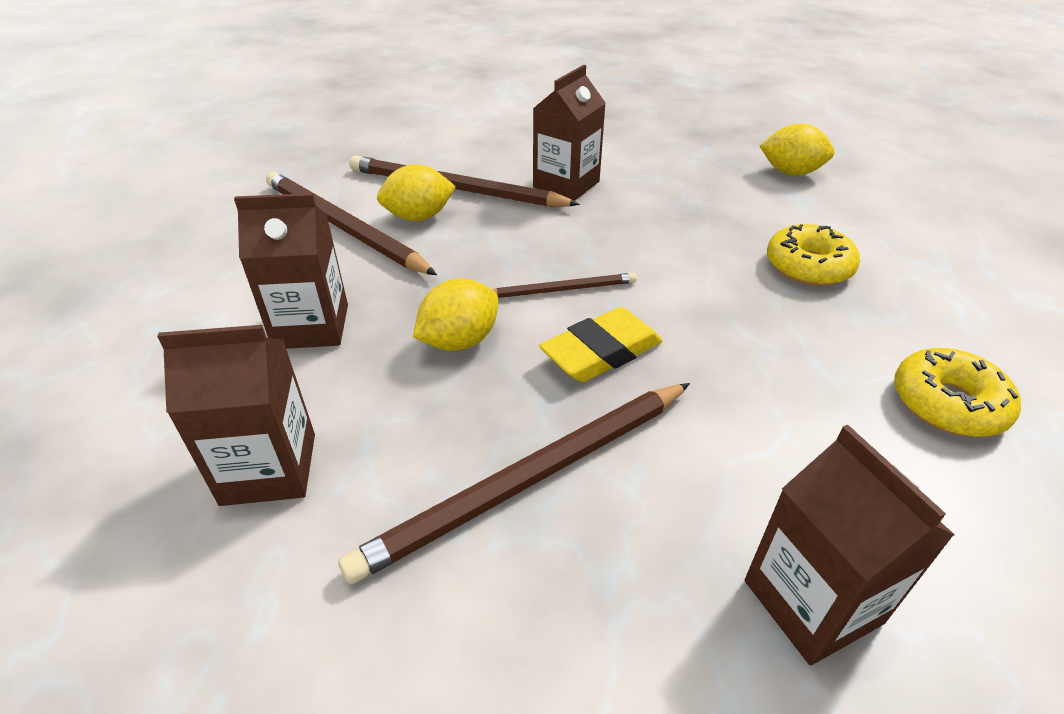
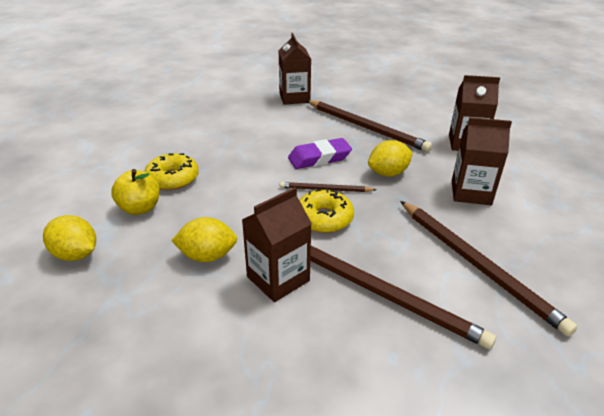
camera: 165 degrees left, 5 degrees down
brown pencil [338,383,690,584] -> brown pencil turned 60 degrees clockwise [306,100,432,152]
yellow lemon [377,164,456,221] -> yellow lemon moved to [171,217,237,262]
yellow eraser [539,307,662,382] -> purple eraser [288,138,352,169]
yellow donut [894,348,1021,437] -> yellow donut moved to [299,188,354,233]
none -> yellow apple [111,169,160,215]

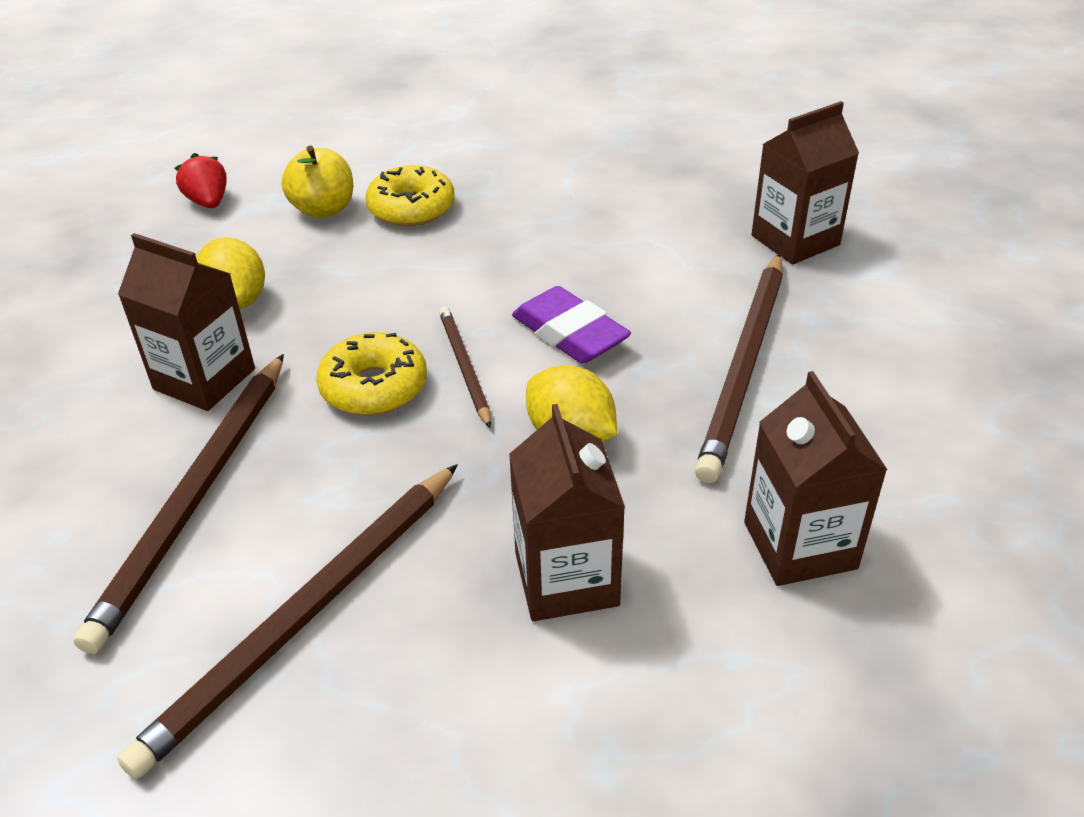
camera: 70 degrees right, 5 degrees up
yellow lemon [43,215,96,261] -> red strawberry [175,153,226,208]

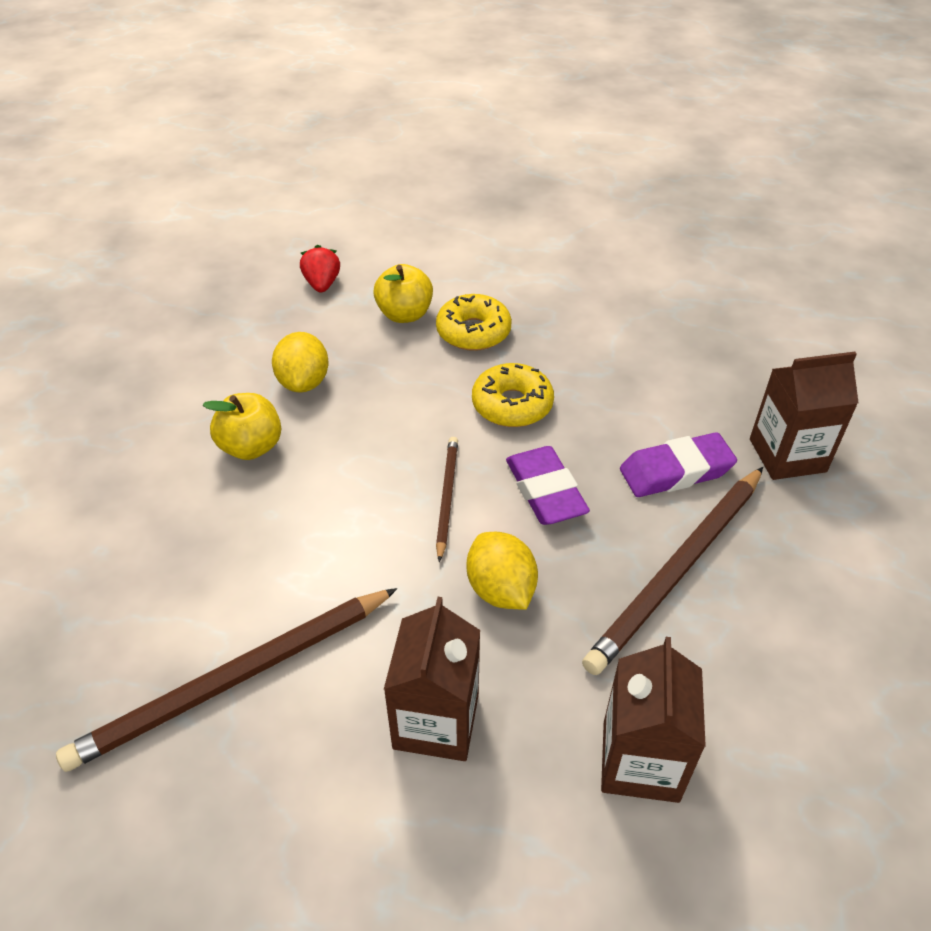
camera: 20 degrees right, 5 degrees up
brown pencil [74,354,284,654] -> none
brown carton [118,233,255,411] -> yellow apple [202,393,281,460]
yellow donut [316,332,427,416] -> yellow donut moved to [472,363,554,427]
none -> purple eraser [620,432,737,497]

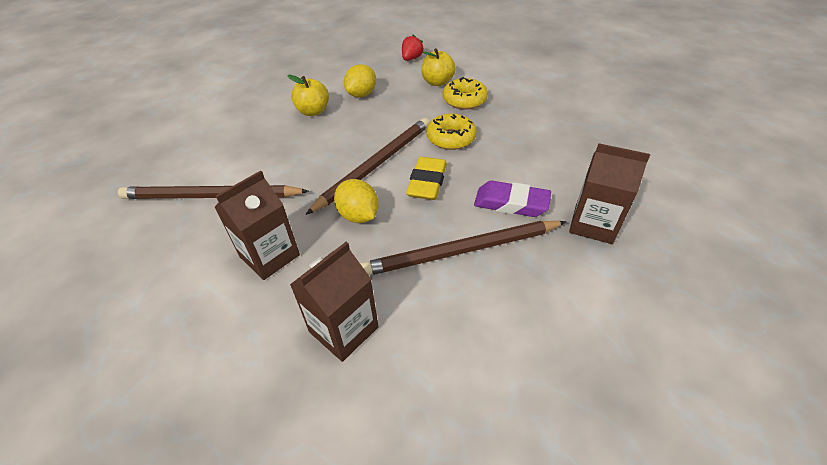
camera: 35 degrees right, 0 degrees up
brown pencil [436,437,458,562] -> brown pencil [306,118,430,215], size x1.89
yellow lemon [467,532,538,610] -> yellow lemon turned 45 degrees counterclockwise [334,179,379,223]
purple eraser [506,446,590,525] -> yellow eraser [406,157,447,200]

